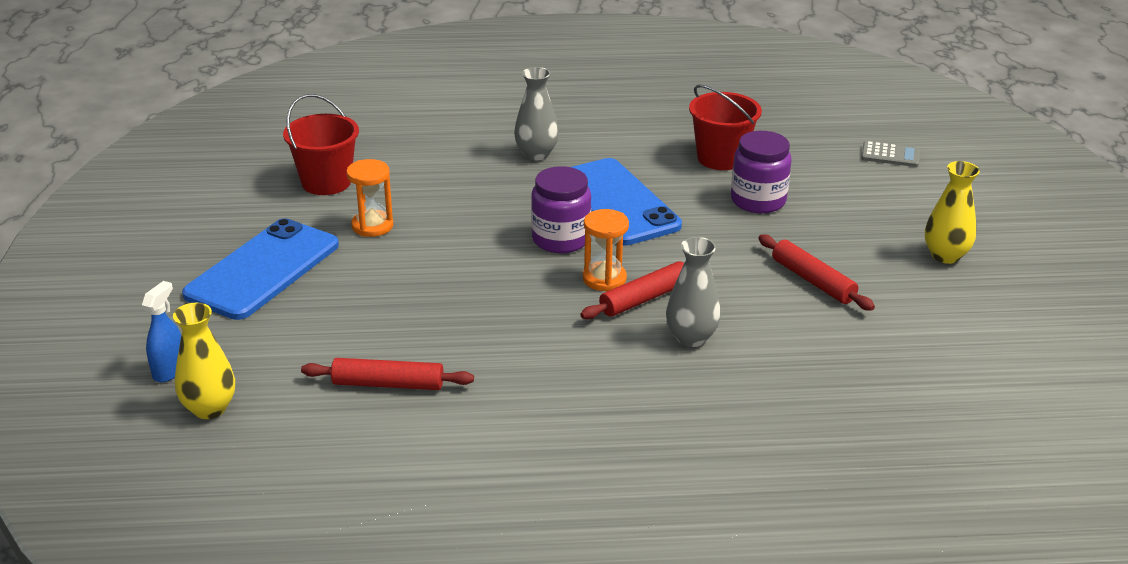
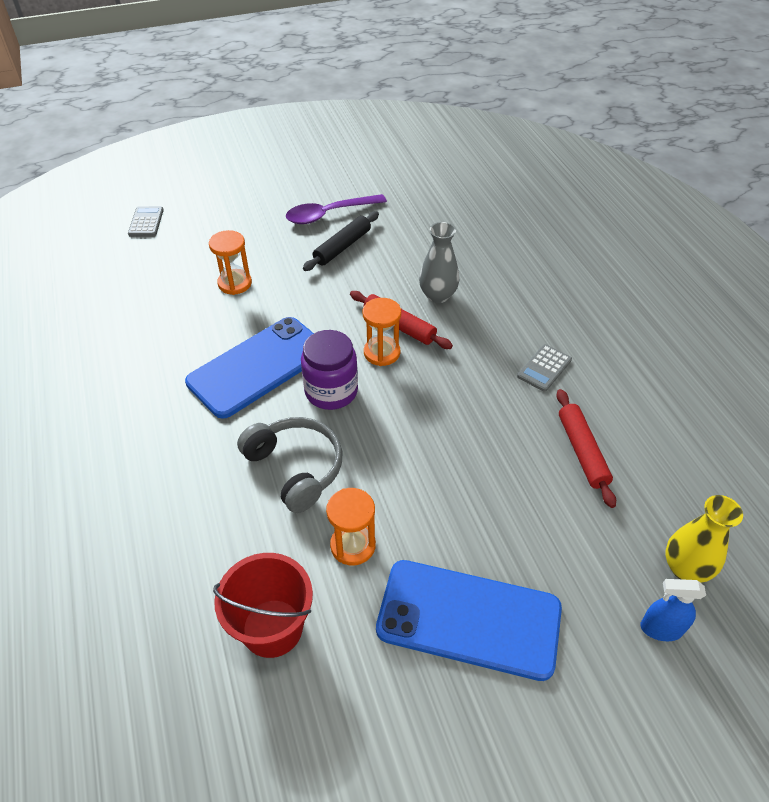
camera: 105 degrees left, 15 degrees up
grey vase [514,67,559,160] -> none
red bucket [689,84,762,170] -> none
purple jar [731,131,792,214] -> orange hourglass [209,230,252,295]
red rolling pin [758,234,875,311] -> black rolling pin [303,211,379,271]
yellow vase [925,161,980,264] -> none
none -> grey headphones [237,417,342,513]
none -> purple spoon [286,194,387,224]
none -> grey calculator [517,344,572,392]

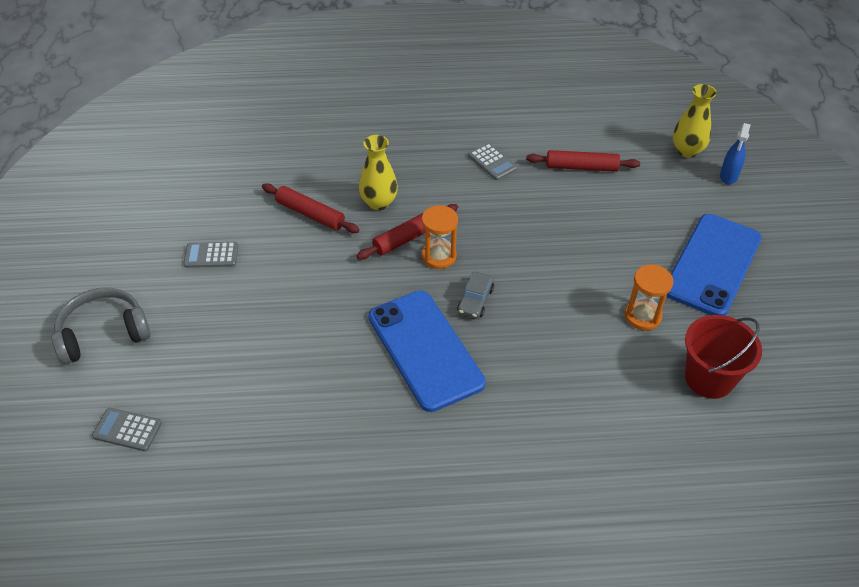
camera: 75 degrees left, 0 degrees up
orange hourglass [209,230,252,295] -> none
grey headphones [237,417,342,513] -> grey headphones moved to [51,288,151,365]
purple spoon [286,194,387,224] -> grey calculator [183,242,238,268]
purple jar [301,330,358,410] -> grey car [457,272,494,318]
black rolling pin [303,211,379,271] -> none
grey vase [419,222,459,303] -> yellow vase [359,135,398,210]
none -> red rolling pin [262,183,359,233]

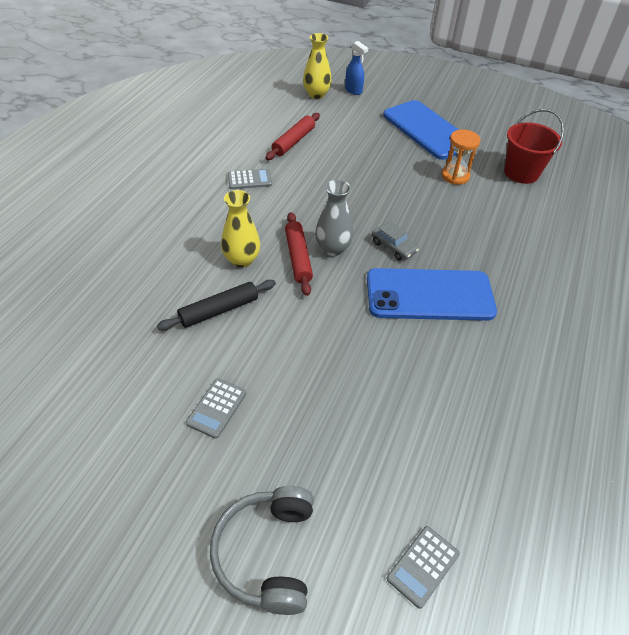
camera: 65 degrees left, 0 degrees up
red rolling pin [262,183,359,233] -> black rolling pin [157,280,276,331]
orange hourglass [422,205,458,269] -> grey vase [315,180,353,256]

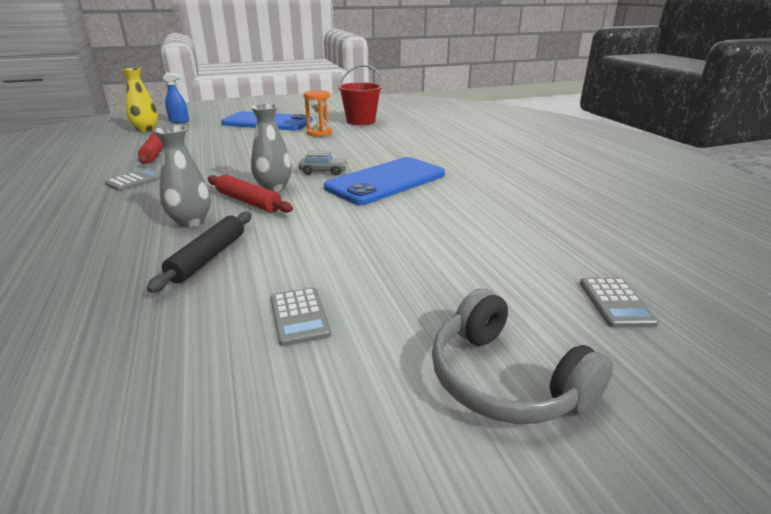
camera: 40 degrees left, 20 degrees down
yellow vase [221,190,260,268] -> grey vase [154,125,211,228]

